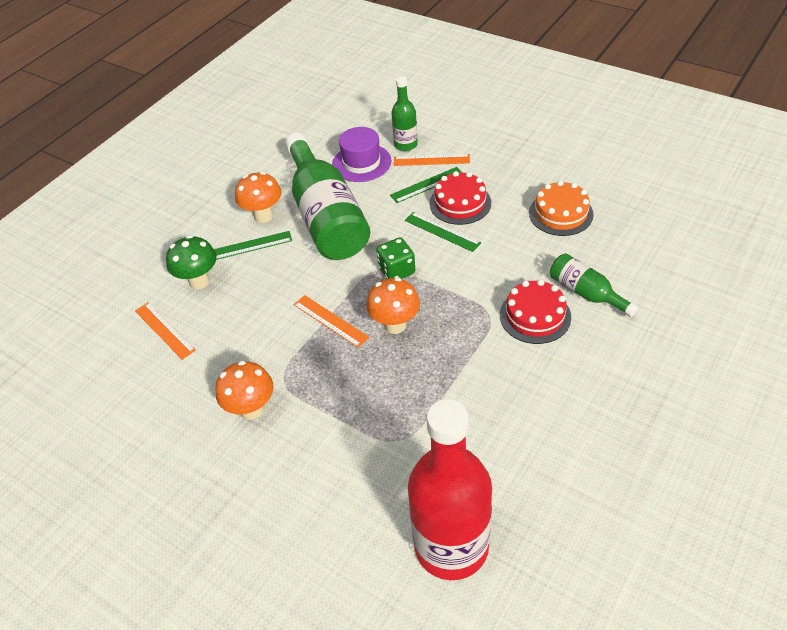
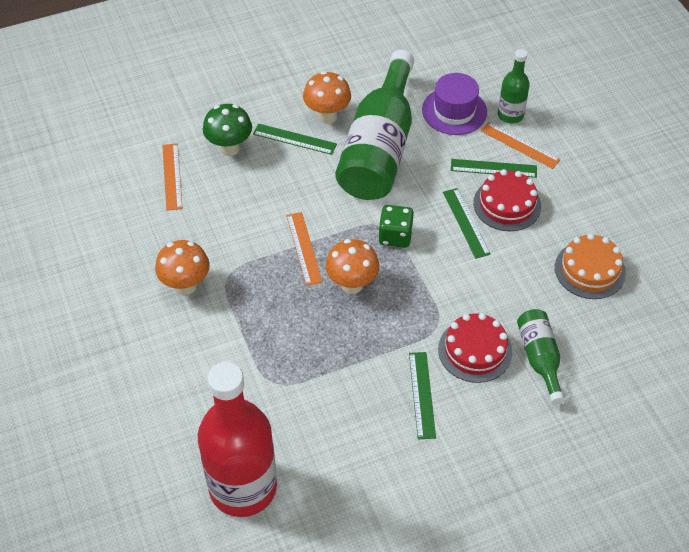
camera: 30 degrees right, 5 degrees up
none -> green ruler [409,352,436,439]

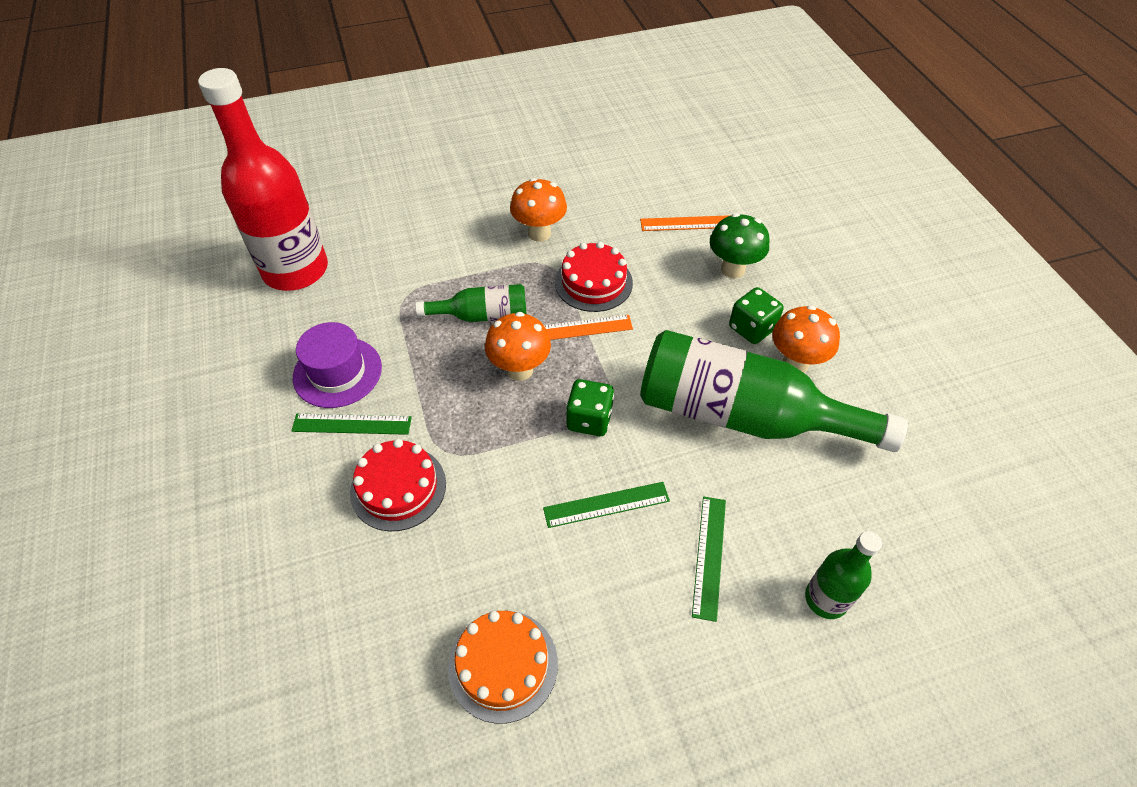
camera: 95 degrees right, 0 degrees up
green ruler [253,124,337,155] -> green dice [729,287,784,344]
purple hat [422,73,487,135] -> purple hat moved to [293,322,382,408]
red cake [473,169,541,231] -> red cake moved to [555,242,633,312]
orange ruler [481,122,561,169] -> none
green bottle [517,309,565,404] -> green bottle moved to [415,284,526,322]

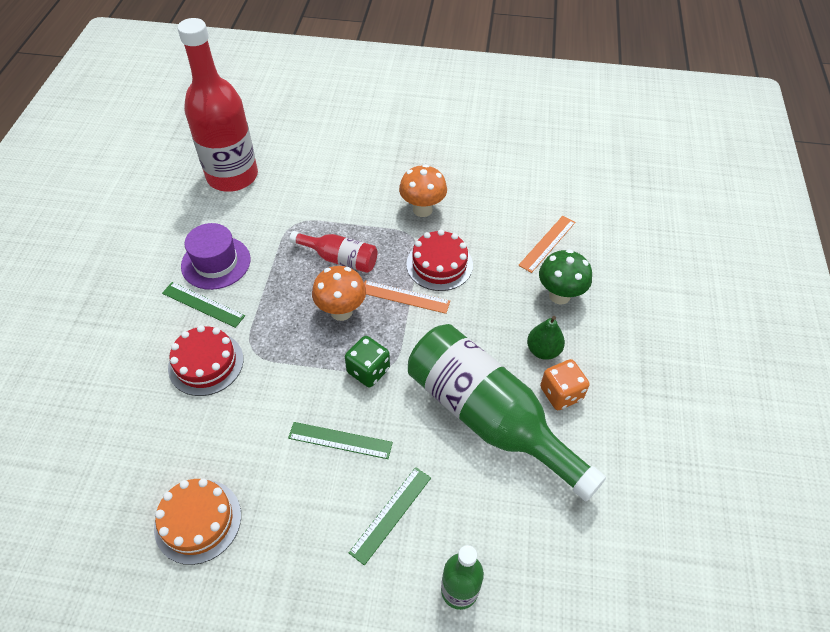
camera: 25 degrees right, 0 degrees up
green bottle [415,284,526,322] -> red bottle [290,231,377,273]
orange ruler [640,215,731,231] -> orange ruler turned 75 degrees counterclockwise [518,216,575,273]
green dice [729,287,784,344] -> green pear [527,316,565,360]
orange mushroom [772,305,840,373] -> orange dice [540,359,590,410]

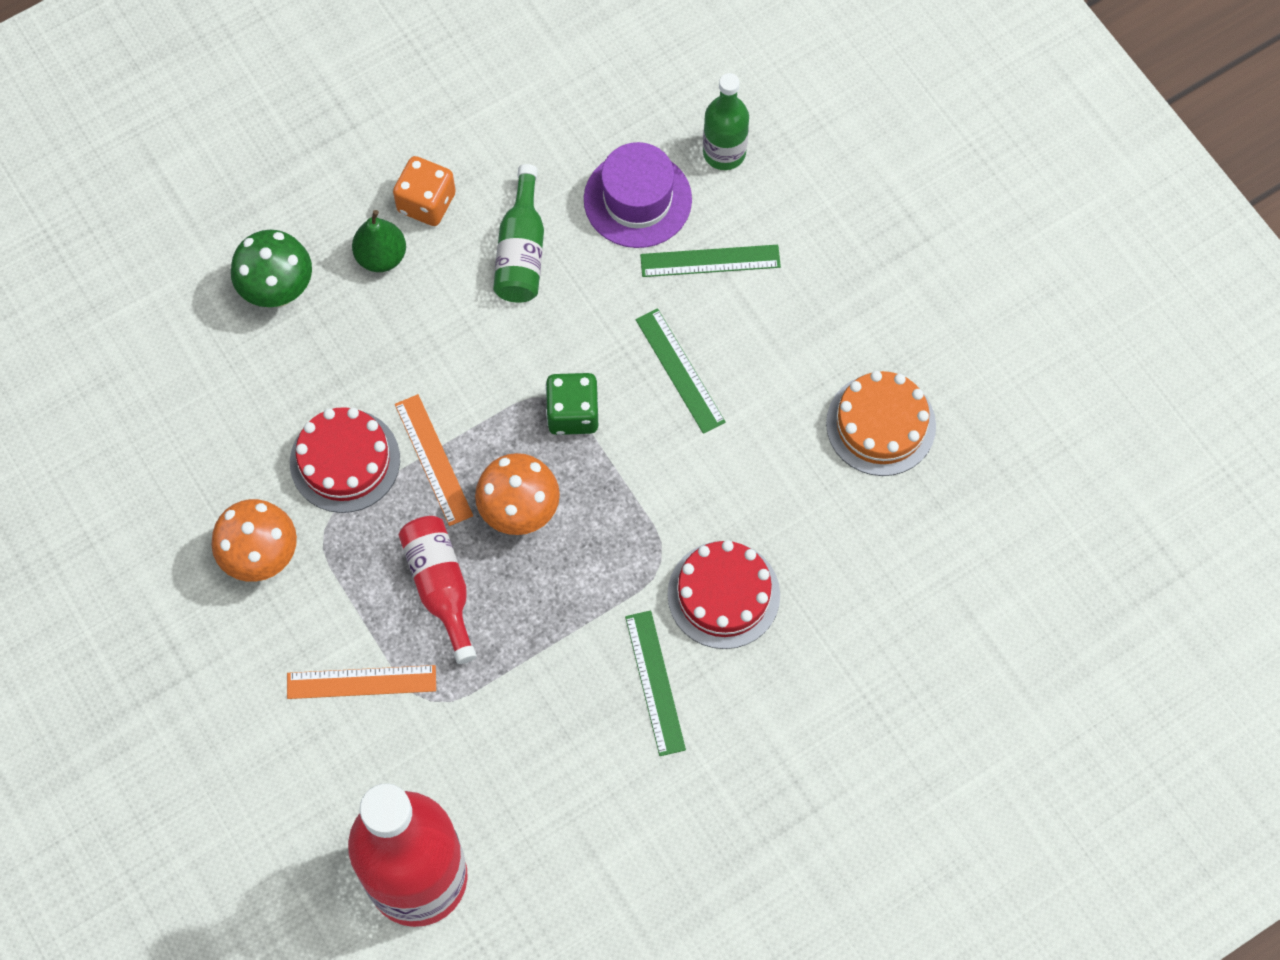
camera: 130 degrees left, 15 degrees up
purple hat [181,223,250,290] -> purple hat moved to [584,142,692,248]
green bottle [408,324,606,501] -> green bottle [493,164,544,303], size x0.49
orange ruler [518,216,575,273] -> orange ruler moved to [287,665,436,699]

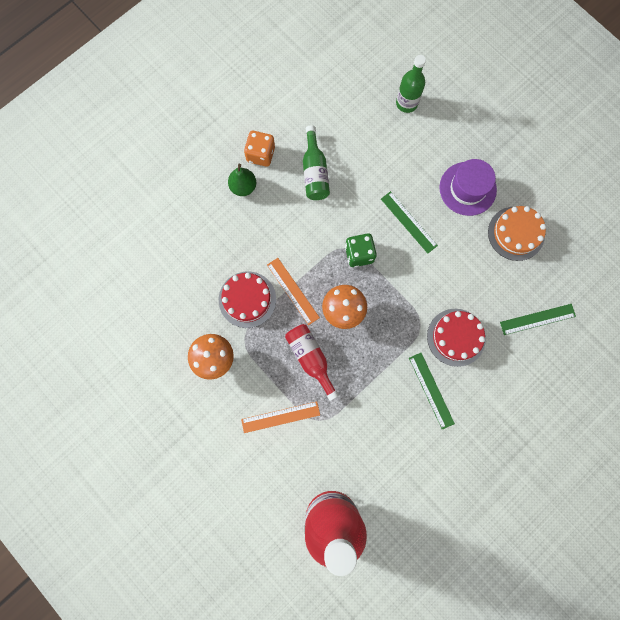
camera: 10 degrees left, 10 degrees up
green mushroom [231,230,312,307] -> none
purple hat [584,142,692,248] -> purple hat moved to [439,159,497,216]
green ruler [640,245,781,277] -> green ruler moved to [500,304,576,335]

